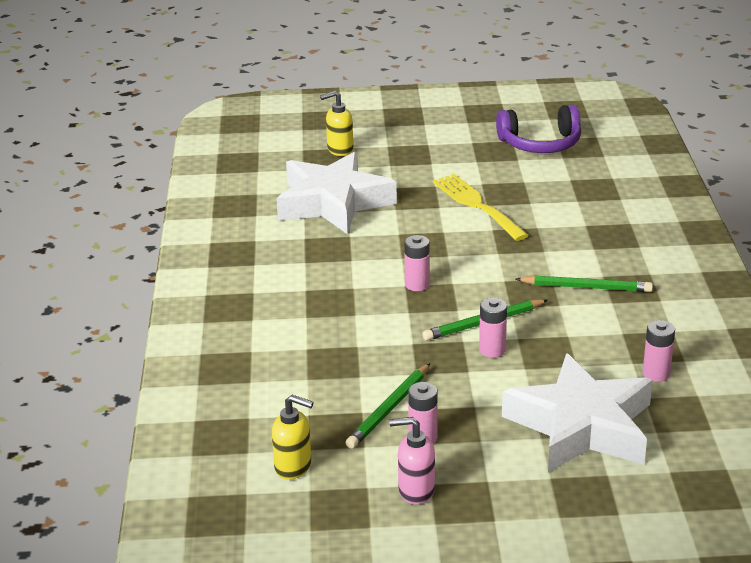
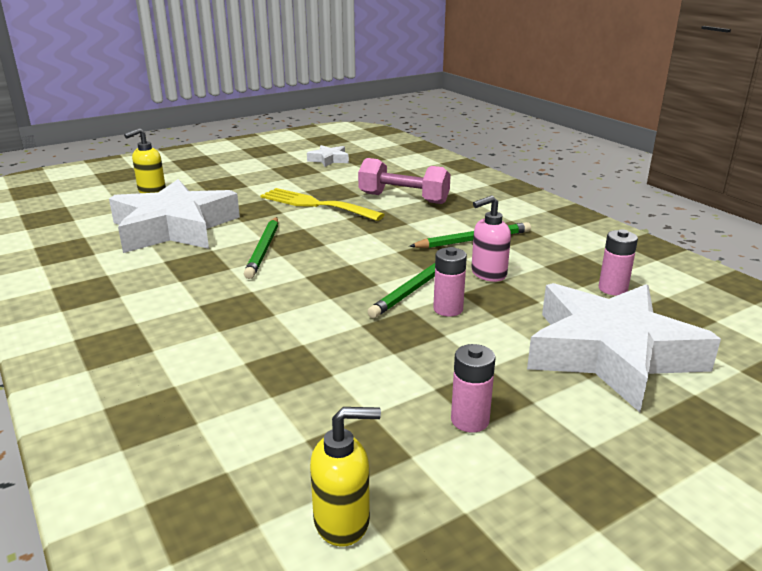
camera: 30 degrees left, 5 degrees down
green pencil [345,363,430,449] -> green pencil moved to [244,217,278,279]
pink soap dispenser [389,417,435,504] -> pink soap dispenser moved to [471,195,511,282]
pink battery [404,235,430,291] -> none
purple headphones [496,105,581,153] -> white star [307,145,349,167]
none -> pink dumbbell [358,158,451,204]

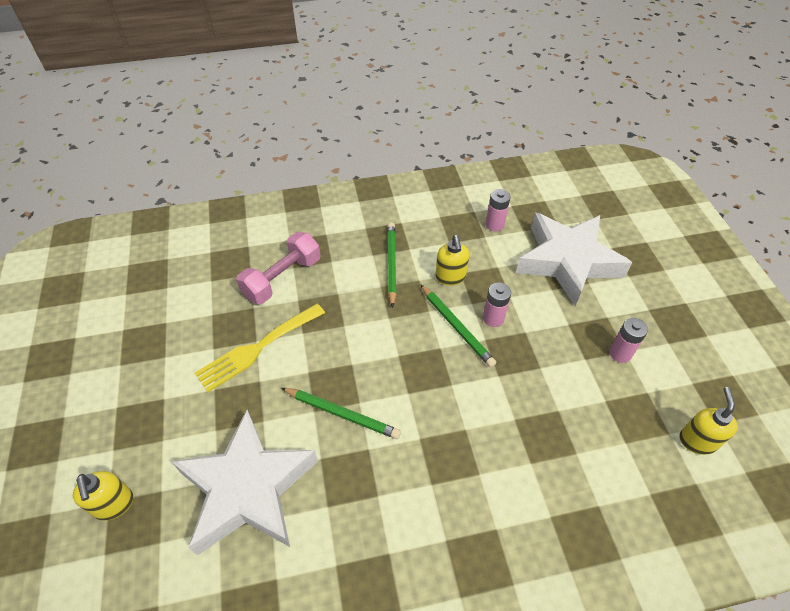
camera: 70 degrees left, 25 degrees up
white star [307,145,349,167] -> none
pink soap dispenser [471,195,511,282] -> yellow soap dispenser [436,235,469,286]

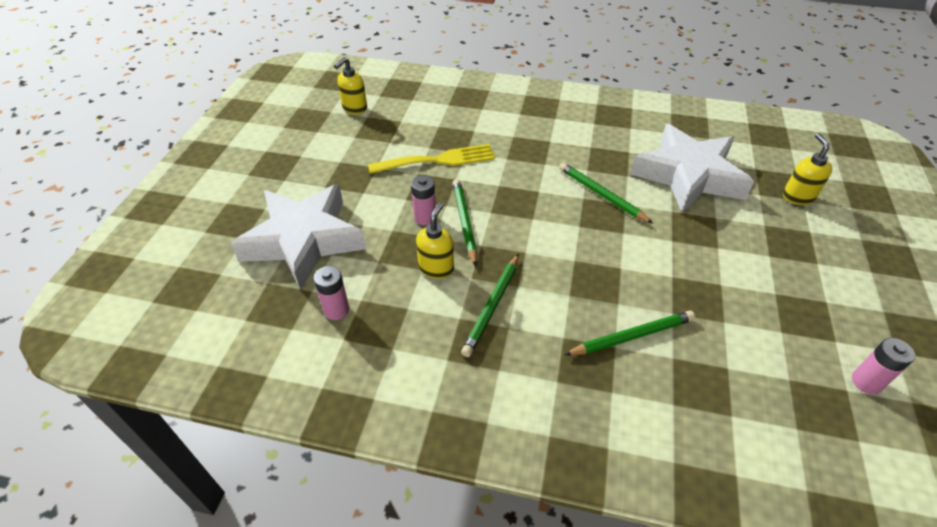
camera: 155 degrees left, 5 degrees down
yellow fork [195,304,325,392] -> yellow fork moved to [368,144,495,174]
pink dumbbell [236,232,321,304] -> green pencil [564,311,695,355]
pink battery [609,318,648,363] -> pink battery moved to [852,338,915,394]

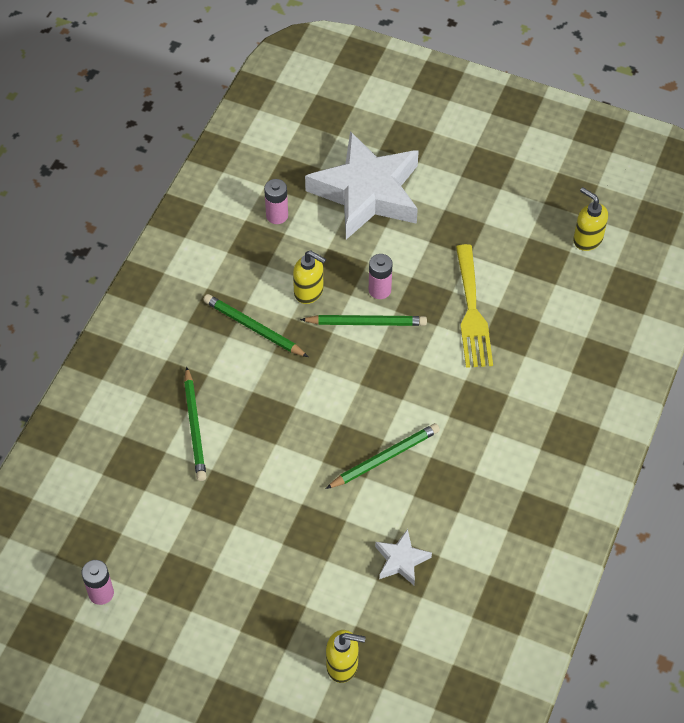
camera: 100 degrees right, 10 degrees up
white star [630,124,754,213] -> white star [375,529,432,585], size x0.43

